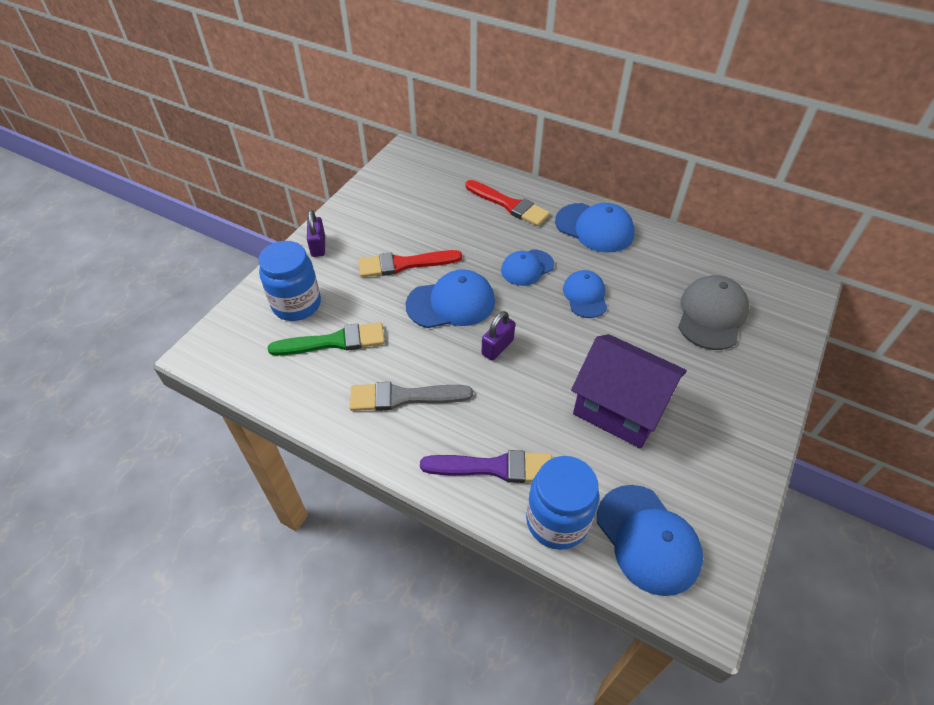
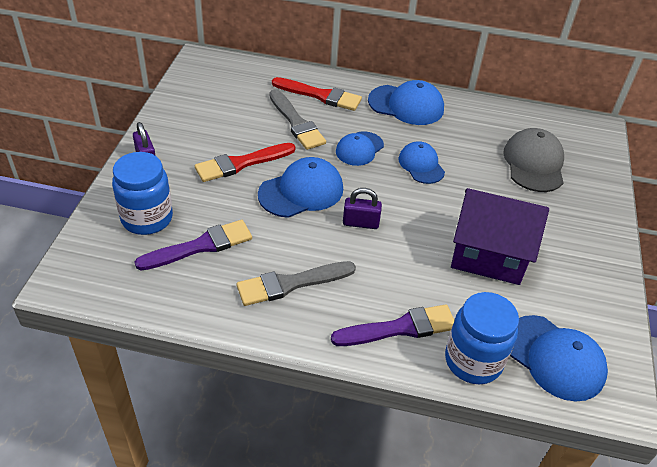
camera: 20 degrees left, 5 degrees down
green brush [268,322,385,356] -> purple brush [135,220,252,270]
purple padlock [482,311,515,361] -> purple padlock turned 75 degrees clockwise [343,188,382,229]
none -> grey brush [269,89,326,150]

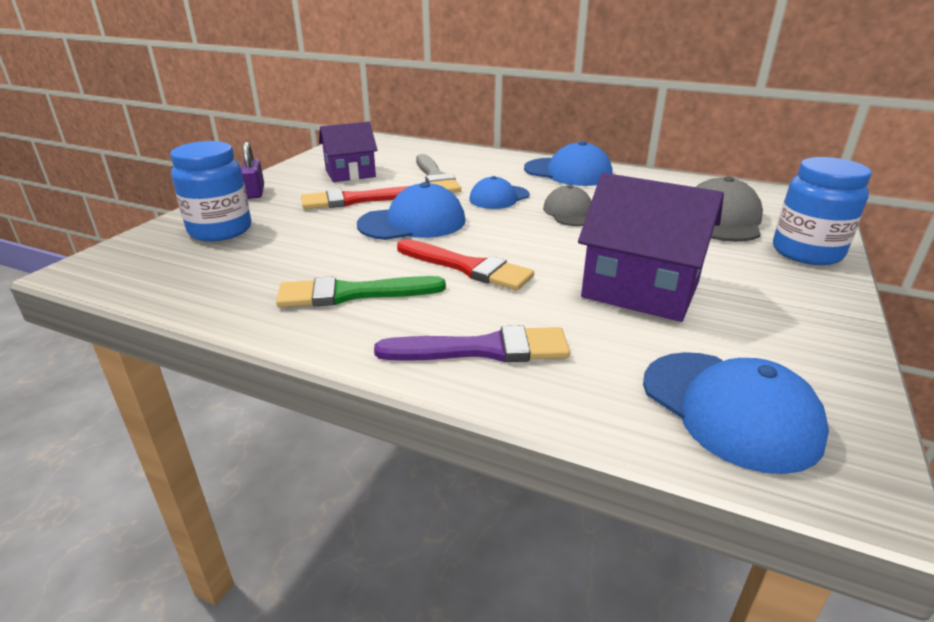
camera: 15 degrees right, 15 degrees down
purple brush [135,220,252,270] -> none
grey brush [236,261,356,306] -> green brush [276,276,446,307]
red brush [272,77,362,111] -> red brush moved to [397,239,534,291]
purple padlock [343,188,382,229] -> none
blue cap [398,141,445,184] -> grey cap [543,185,591,226]
blue jar [445,292,519,384] -> blue jar moved to [773,157,871,265]
none -> purple house [319,122,377,182]

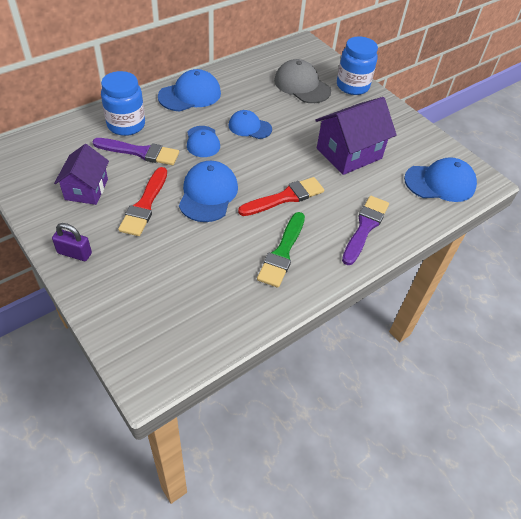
camera: 65 degrees left, 20 degrees up
blue jar [170,141,251,241] -> blue jar moved to [101,71,145,136]
grey brush [416,154,461,193] -> purple brush [92,138,179,165]
grey cap [543,185,591,226] -> blue cap [229,110,272,139]

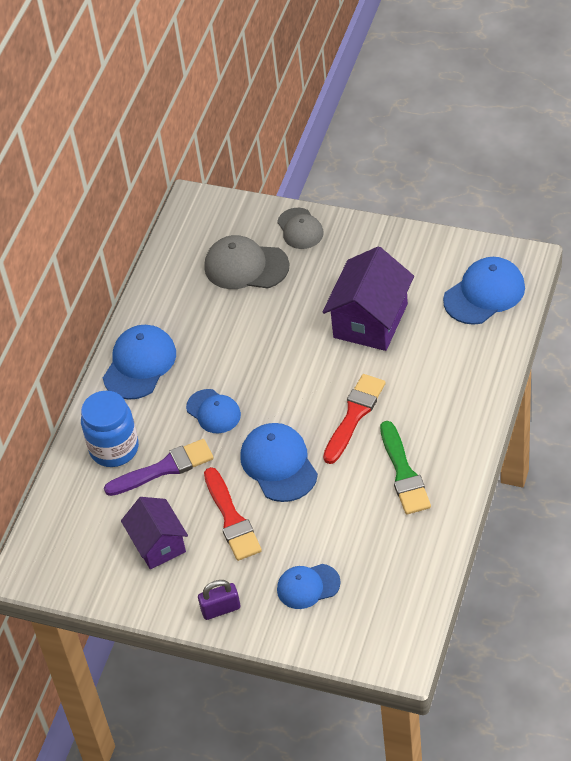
camera: 25 degrees left, 0 degrees up
blue cap [229,110,272,139] -> blue cap moved to [277,564,341,609]
blue jar [337,36,378,95] -> grey cap [277,208,324,249]
purple brush [342,196,389,265] -> none

